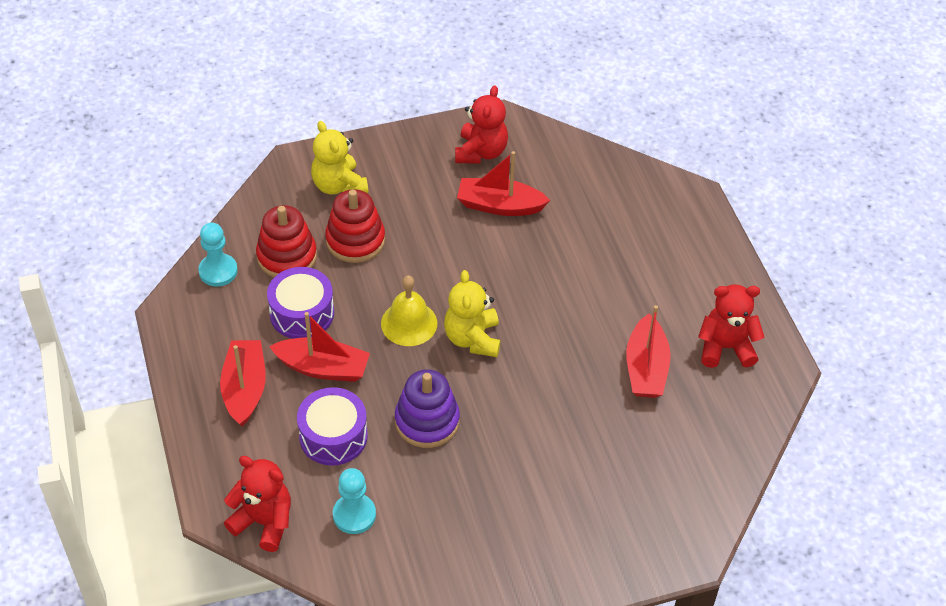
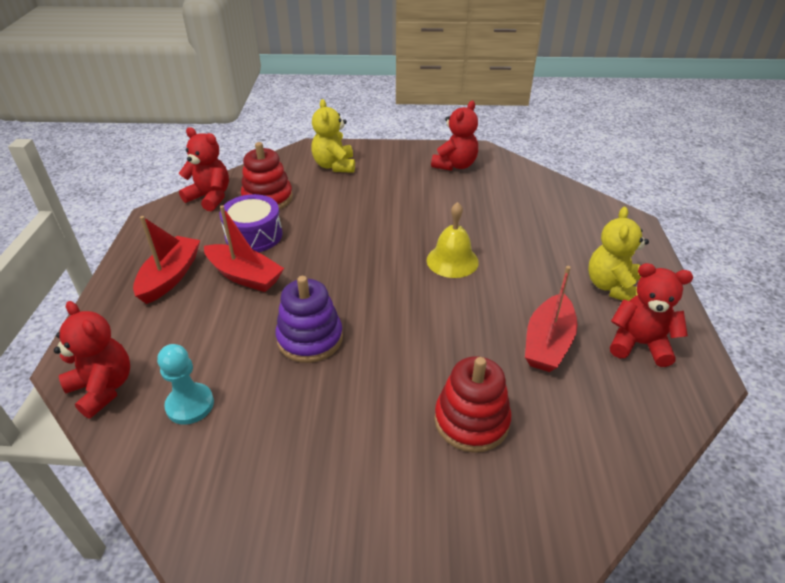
camera: 20 degrees right, 10 degrees down
turquoise pawn [198,222,238,287] -> red teddy bear [179,127,229,211]
purple drum [297,387,368,466] -> none
red stacking toy [325,189,385,263] -> red stacking toy moved to [434,356,511,453]
yellow bell [381,275,437,346] -> yellow bell moved to [427,202,479,278]
yellow teddy bear [444,270,500,357] -> yellow teddy bear moved to [588,207,649,301]
red boat [457,151,550,216] -> none

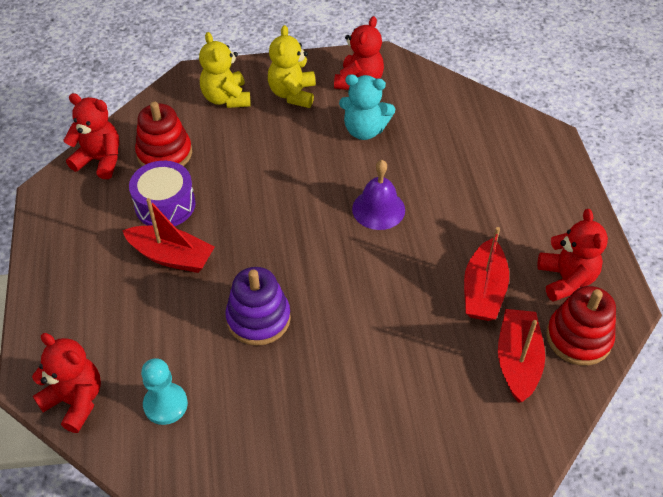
camera: 10 degrees left, 10 degrees up
red boat [133,216,200,304] -> red boat moved to [498,309,545,403]
yellow bell [427,202,479,278] -> purple bell [352,160,405,230]
red stacking toy [434,356,511,453] -> red stacking toy moved to [546,286,616,366]
yellow teddy bear [588,207,649,301] -> yellow teddy bear moved to [268,25,316,108]
red teddy bear [610,263,693,367] -> red teddy bear turned 75 degrees clockwise [537,209,608,302]
none -> turquoise teddy bear [339,74,395,140]

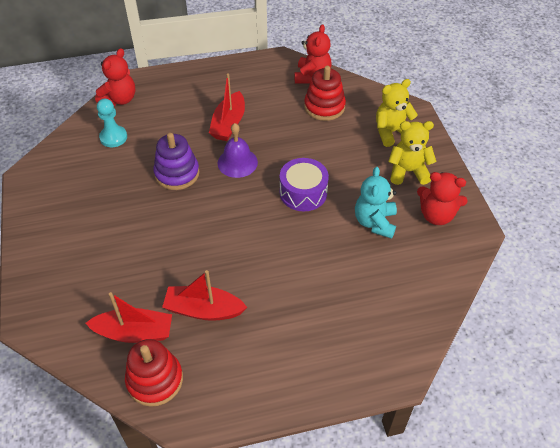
camera: 85 degrees right, 0 degrees up
purple drum [129,161,196,226] -> purple drum moved to [280,158,329,211]
purple bell [352,160,405,230] -> purple bell moved to [218,123,258,178]
red teddy bear [537,209,608,302] -> none

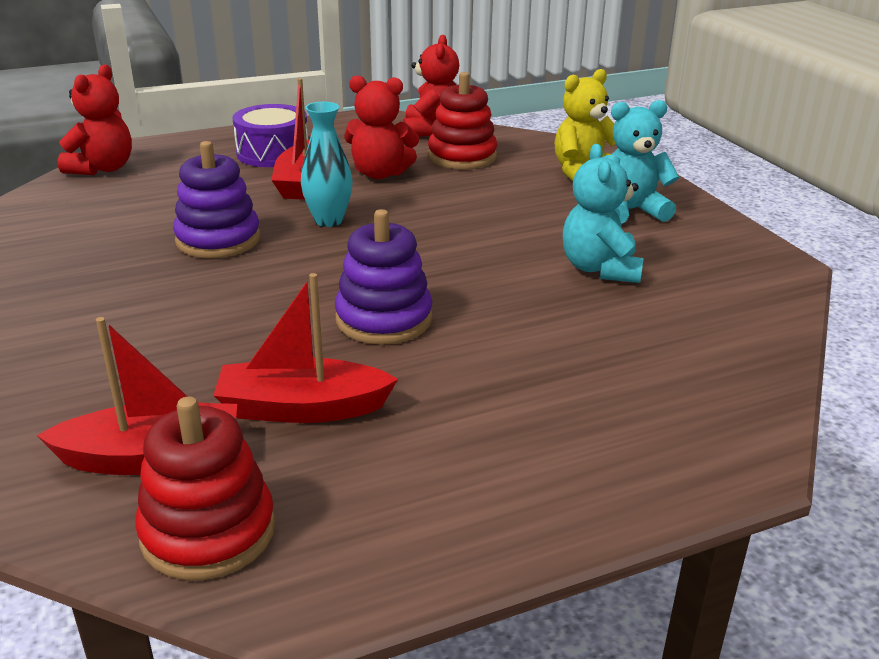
camera: 10 degrees left, 20 degrees down
turquoise pawn [97,99,127,147] -> none
purple bell [218,123,258,178] -> turquoise vase [301,102,353,227]
purple drum [280,158,329,211] -> purple drum moved to [232,104,308,167]
yellow teddy bear [388,121,437,185] -> turquoise teddy bear [603,100,679,224]
red teddy bear [417,172,468,225] -> red teddy bear moved to [344,75,419,179]
none -> purple stacking toy [335,209,432,345]

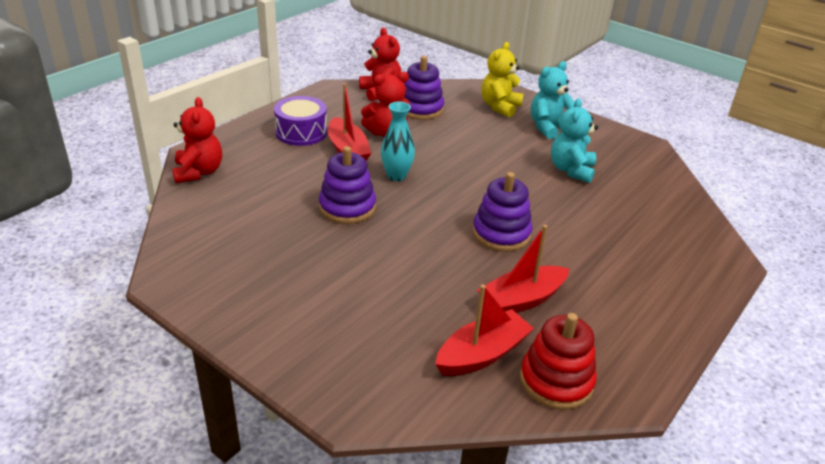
camera: 30 degrees left, 5 degrees up
red stacking toy [428,72,498,169] -> purple stacking toy [404,56,444,120]
turquoise teddy bear [563,144,644,283] -> turquoise teddy bear turned 45 degrees clockwise [551,98,598,183]

